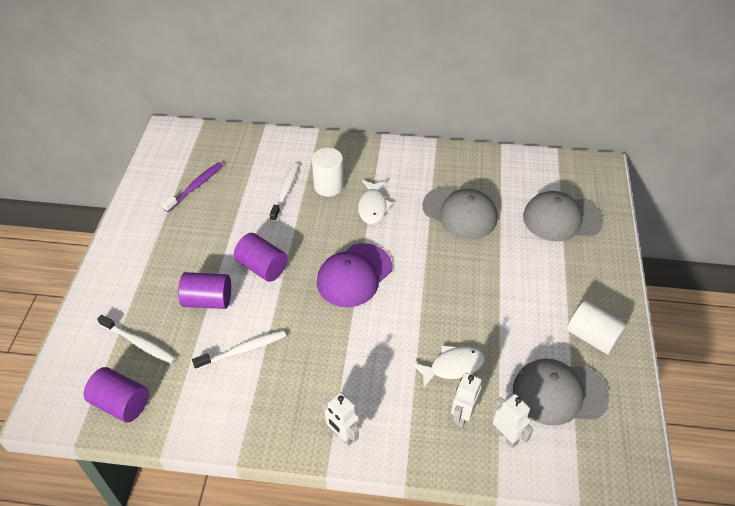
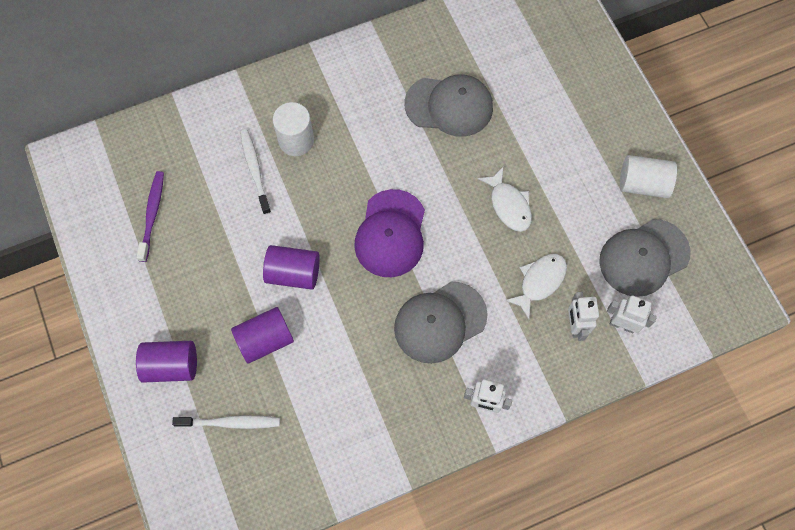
camera: 30 degrees left, 20 degrees up
purple cylinder [84,367,149,423] -> purple cylinder moved to [136,341,197,383]
white toothbrush [192,330,286,370] -> none
white fish [358,180,393,224] -> white fish moved to [477,166,532,232]
grey cap [523,191,603,241] -> grey cap moved to [394,282,488,364]

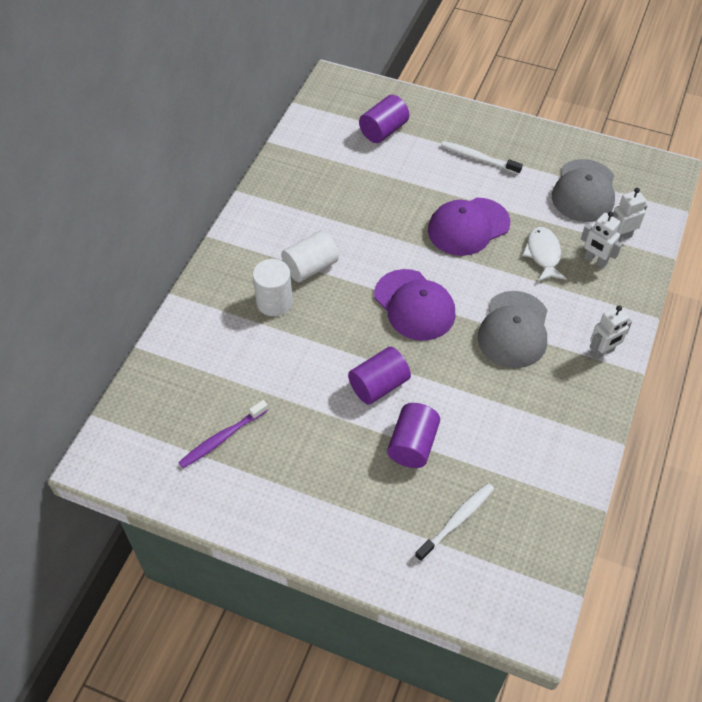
camera: 45 degrees left, 15 degrees down
purple toothbrush [136,171,164,262] -> purple toothbrush turned 90 degrees counterclockwise [178,400,268,468]
purple cylinder [136,341,197,383] -> purple cylinder moved to [359,95,409,143]
white toothbrush [240,130,271,215] -> white toothbrush moved to [441,141,523,175]
grey cap [404,74,493,137] -> none
white fish [477,166,532,232] -> purple cap [428,198,510,256]
white cylinder [620,155,677,198] -> white cylinder moved to [281,230,339,282]

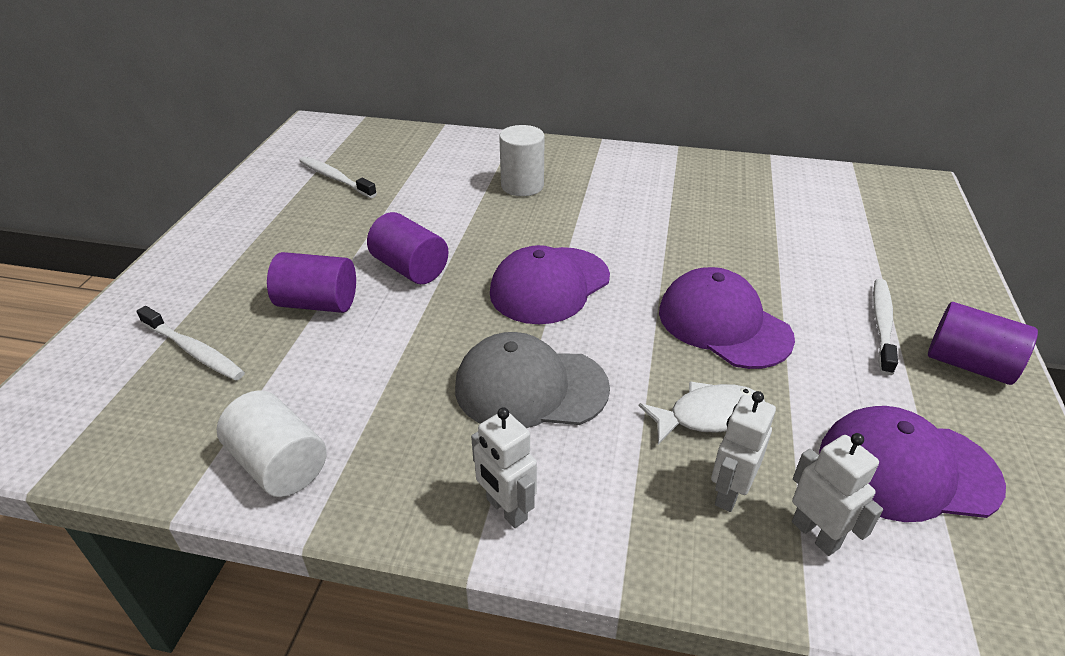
camera: 80 degrees right, 15 degrees down
purple toothbrush [178,400,268,468] -> white toothbrush [299,157,377,198]
white cylinder [281,230,339,282] -> white cylinder moved to [217,390,327,497]
purple cylinder [359,95,409,143] -> purple cylinder moved to [928,302,1038,385]
grey cap [552,159,615,222] -> purple cap [819,406,1006,522]

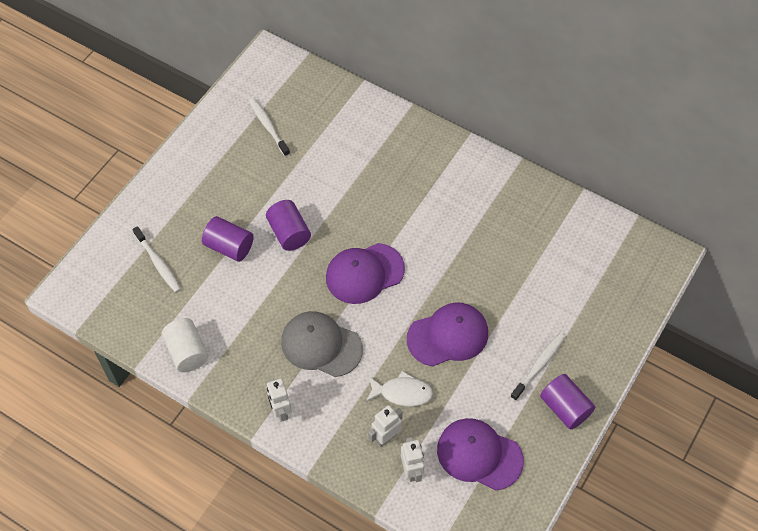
camera: 20 degrees right, 20 degrees up
white cylinder [499,125,545,196] -> none
purple cap [659,267,795,369] -> purple cap turned 90 degrees clockwise [407,303,488,367]

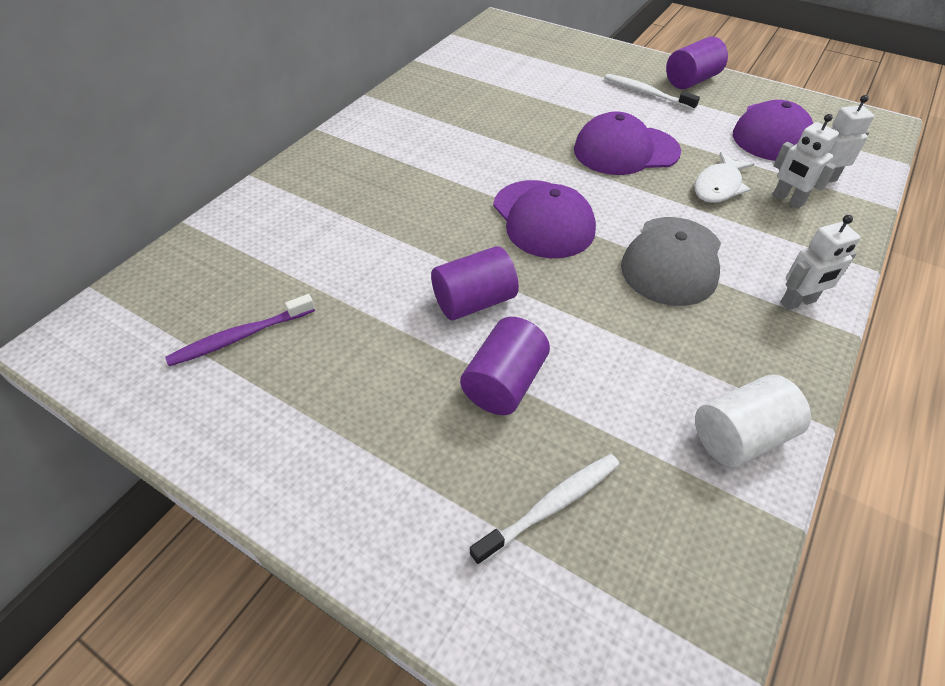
camera: 90 degrees left, 10 degrees down
white toothbrush [249,98,290,157] -> purple toothbrush [165,294,315,366]
white fish [366,371,433,406] -> white fish turned 150 degrees counterclockwise [694,152,754,203]
purple cap [407,303,488,367] -> purple cap turned 75 degrees counterclockwise [574,111,681,175]

